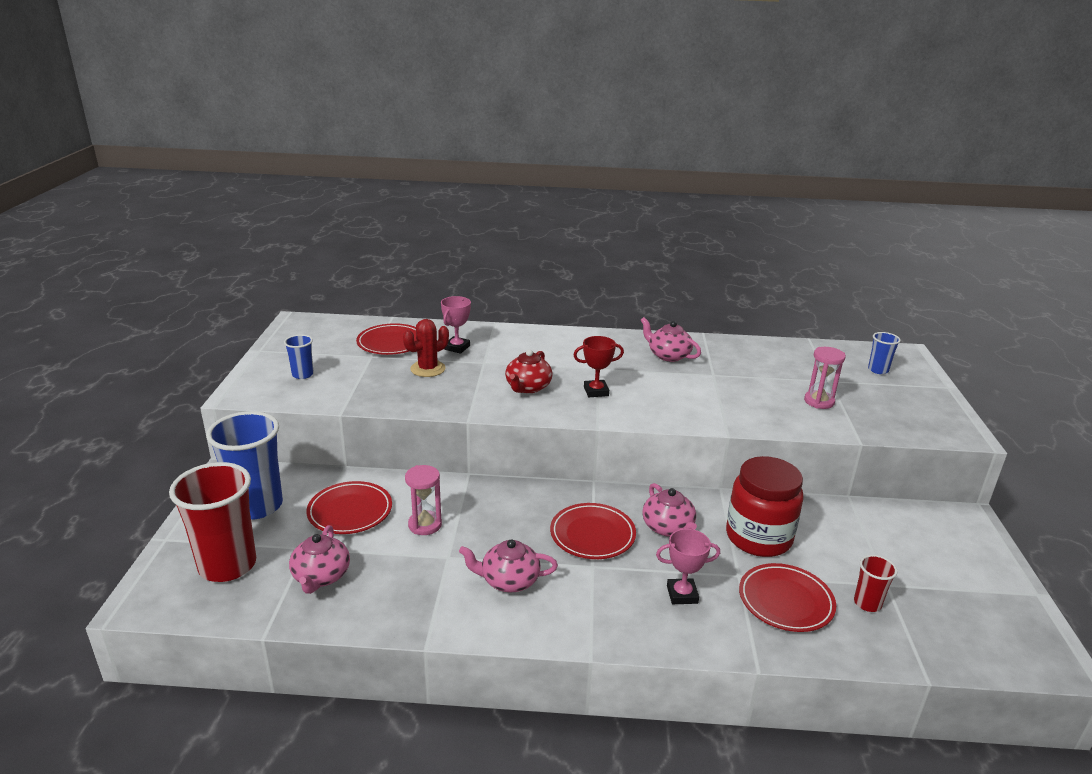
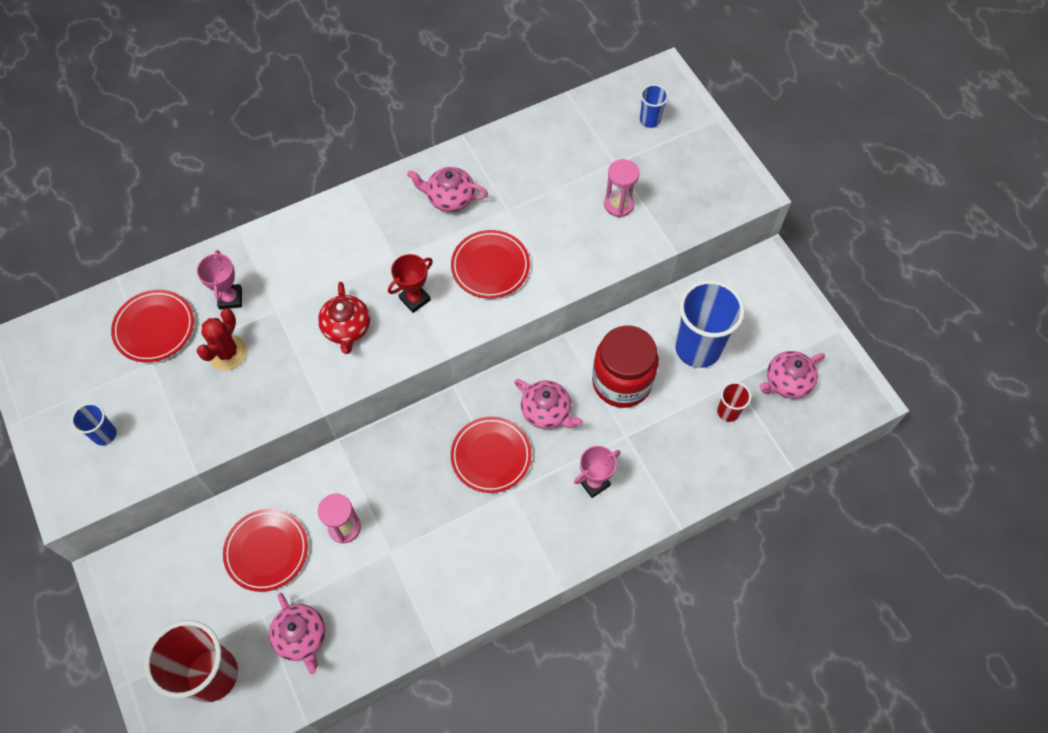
camera: 30 degrees left, 35 degrees up
blue cup [206,411,283,520] -> blue cup moved to [675,280,745,368]
pink teapot [459,539,558,592] -> pink teapot moved to [759,351,825,398]
red plate [739,563,836,632] -> red plate moved to [451,230,530,299]

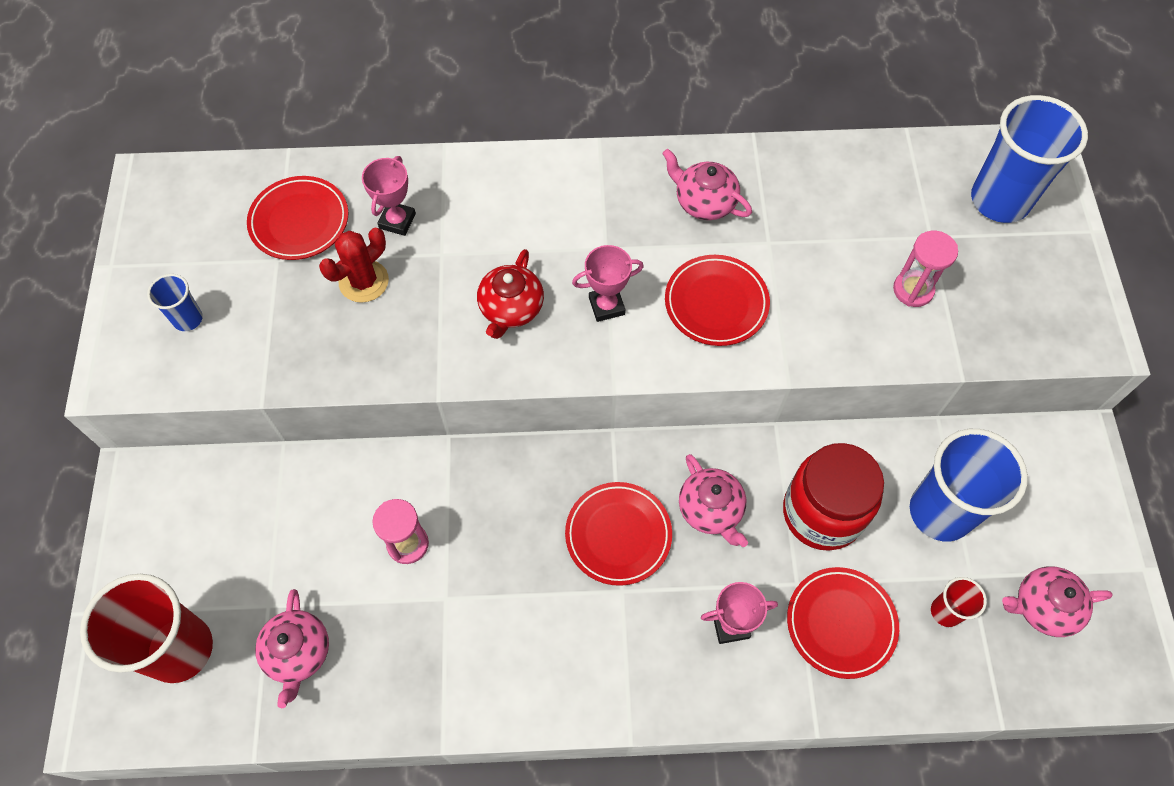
camera: 25 degrees right, 0 degrees up
red plate [223,509,308,592] -> red plate moved to [787,567,899,679]
red trophy [388,254,433,313] -> pink trophy [572,245,644,322]
blue cup [640,84,669,128] -> blue cup [971,95,1088,223], size x2.12

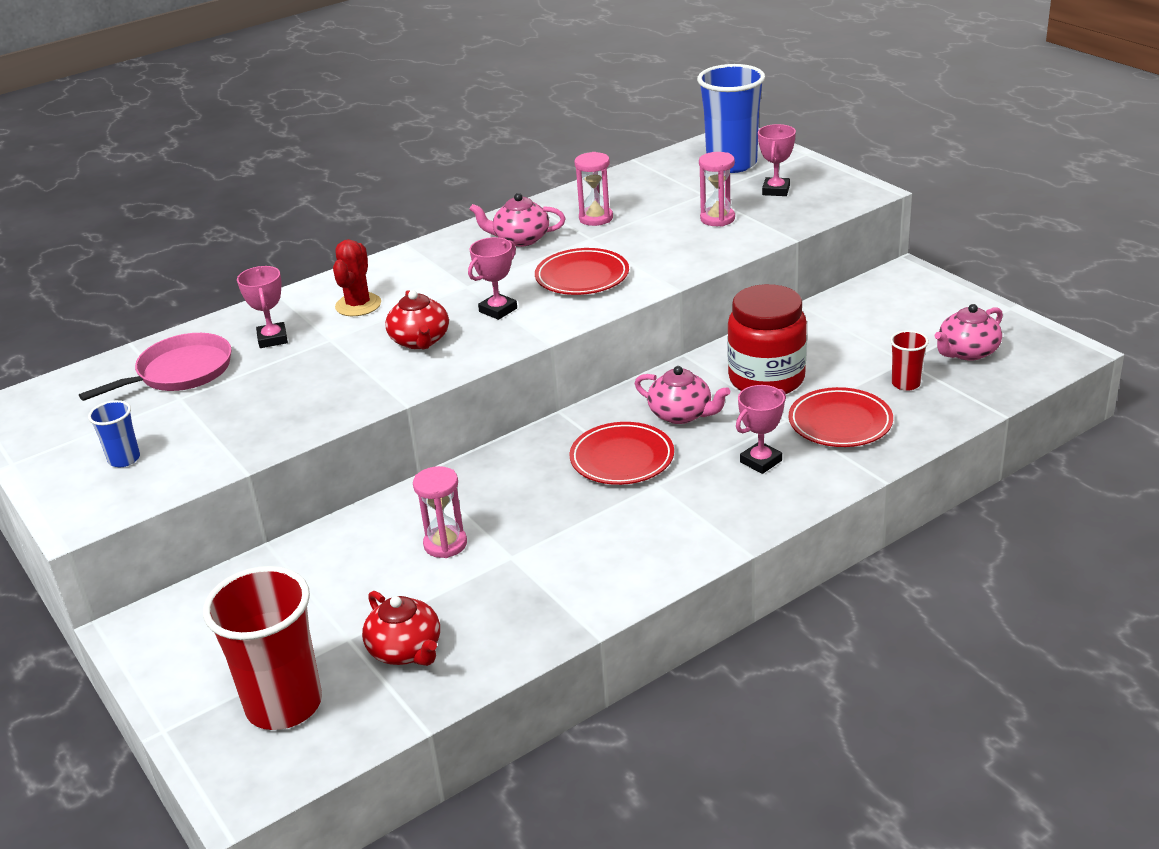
camera: 30 degrees left, 30 degrees down
red plate [247,176,348,260] -> pink pan [79,333,232,401]
pink teapot [255,589,329,708] -> red teapot [362,591,440,666]
red cactus [319,228,389,303] -> red cactus moved to [333,239,381,316]
blue cup [910,429,1028,542] -> none
none -> pink hourglass [575,152,613,226]
none -> pink trophy [758,124,796,196]

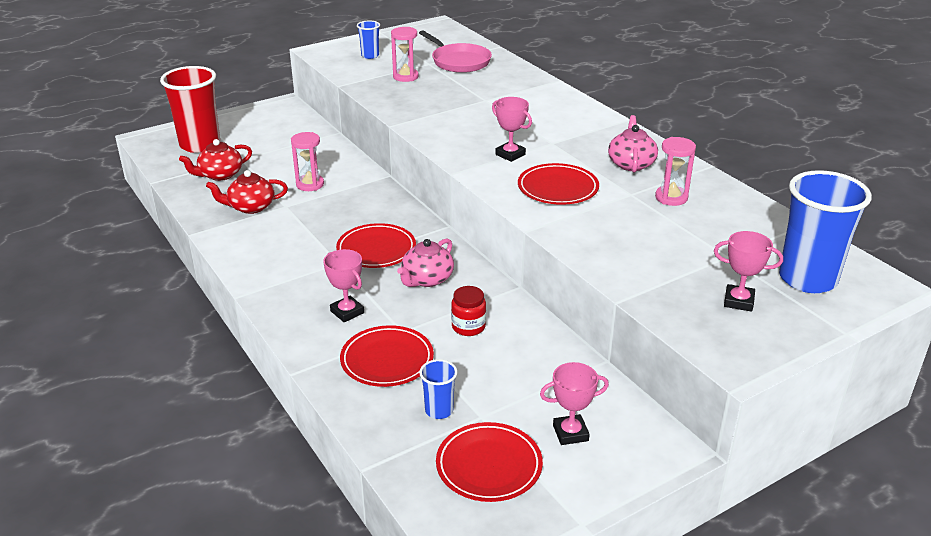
camera: 90 degrees right, 0 degrees up
pink trophy [237,266,288,348] -> pink trophy moved to [540,362,609,445]
red cactus [333,239,381,316] -> none
red teapot [385,290,449,349] -> red teapot moved to [206,170,288,214]
pink hourglass [699,152,735,227] -> pink hourglass moved to [391,27,419,82]
red jar [727,284,807,394] -> red jar [451,286,486,336], size x0.49
red cup [890,330,929,391] -> blue cup [419,359,457,419]
pink teapot [935,304,1003,361] -> red plate [436,422,543,502]

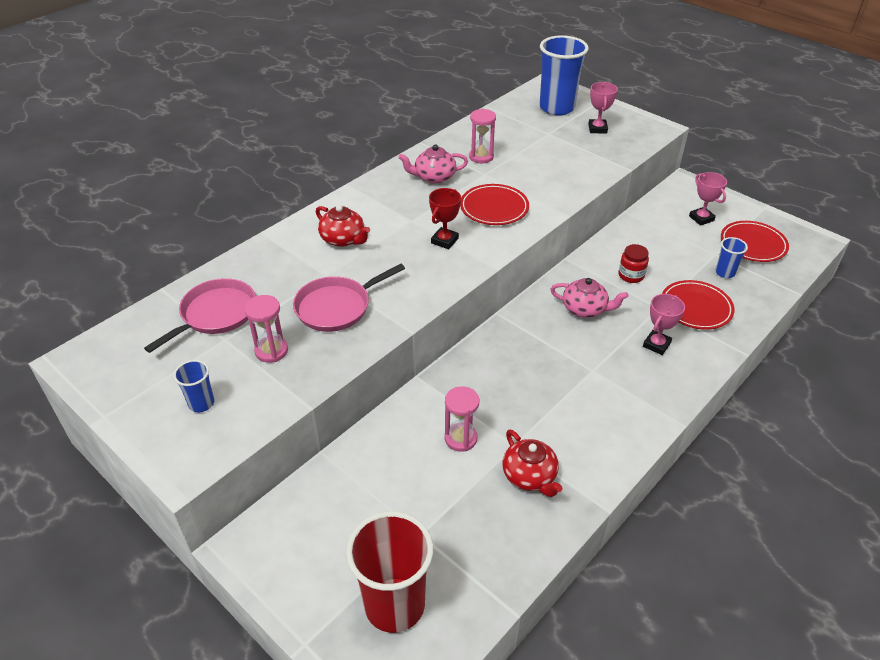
camera: 105 degrees left, 10 degrees up
red teapot [179,139,252,181] -> red teapot moved to [316,205,370,247]
red plate [336,223,416,268] -> none
pink trophy [492,97,532,162] -> red trophy [429,188,461,249]
none -> pink pan [293,264,405,332]

